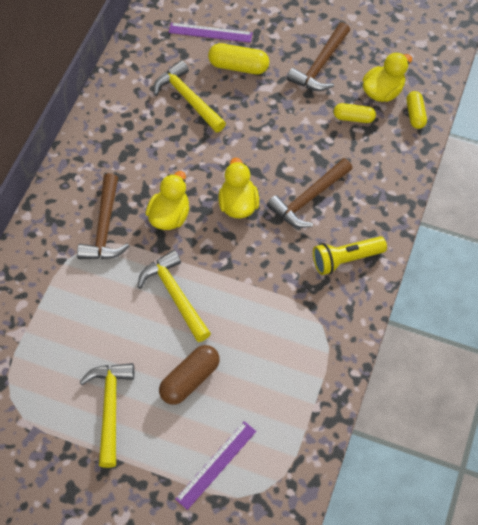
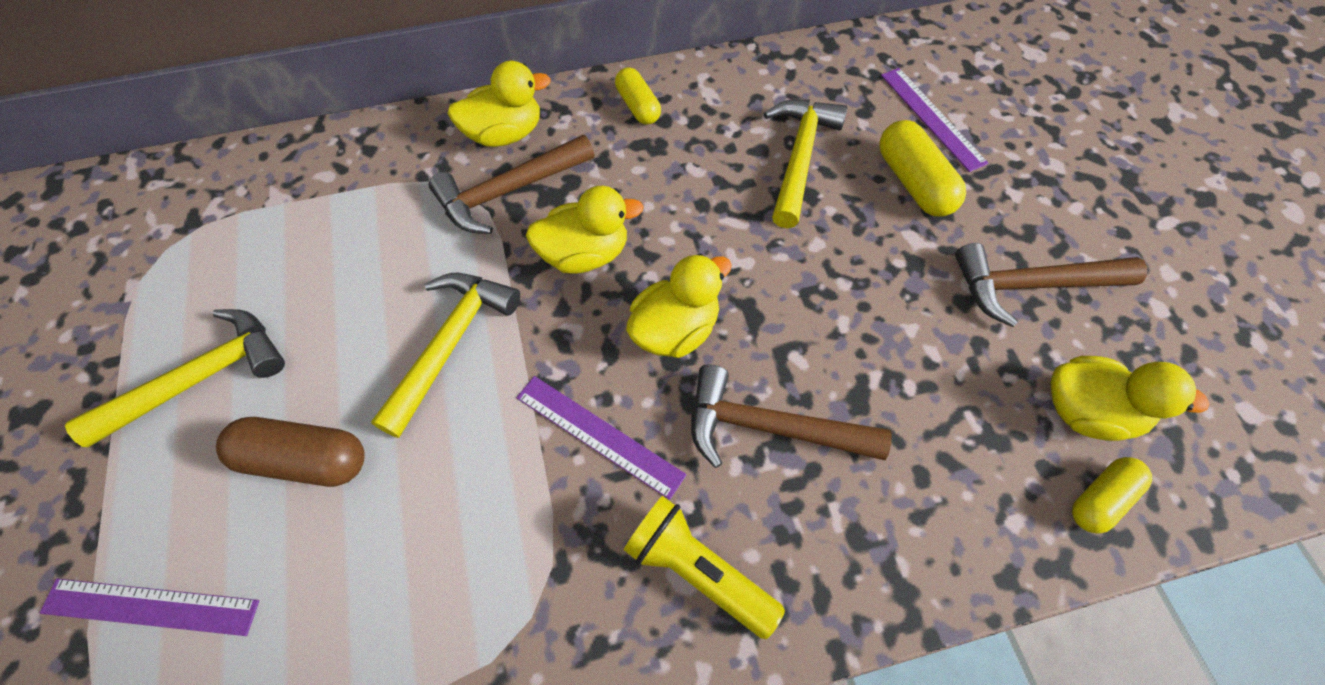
camera: 55 degrees right, 0 degrees up
yellow capsule [334,103,376,123] -> yellow capsule moved to [615,67,661,125]
none -> yellow duck [447,61,551,147]
none -> purple ruler [516,376,687,500]

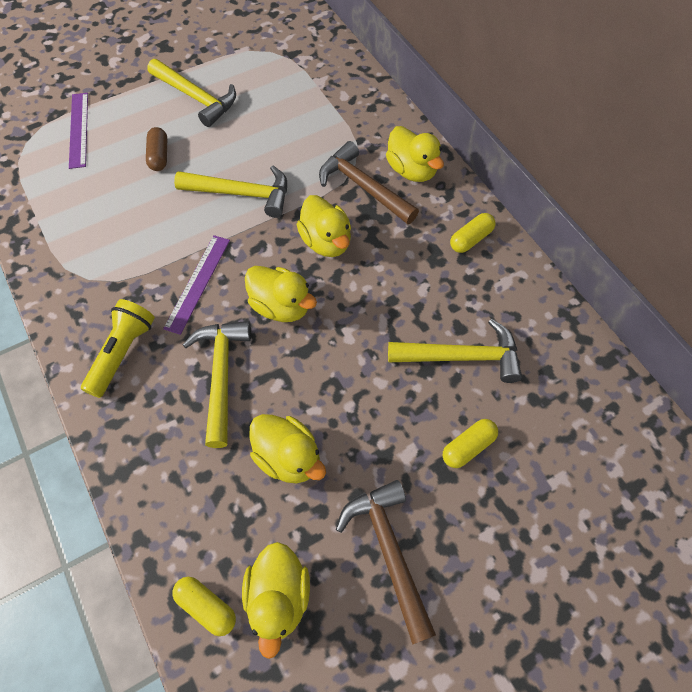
camera: 75 degrees right, 0 degrees up
brown capsule [216,417,365,487] -> brown capsule [146,127,167,171], size x0.66
brown hammer [691,365,892,468] -> yellow hammer [183,321,251,448]
yellow capsule [879,120,966,217] -> yellow capsule [443,419,498,468], size x0.66
purple ruler [881,68,989,172] -> none
none -> yellow duck [250,414,326,483]

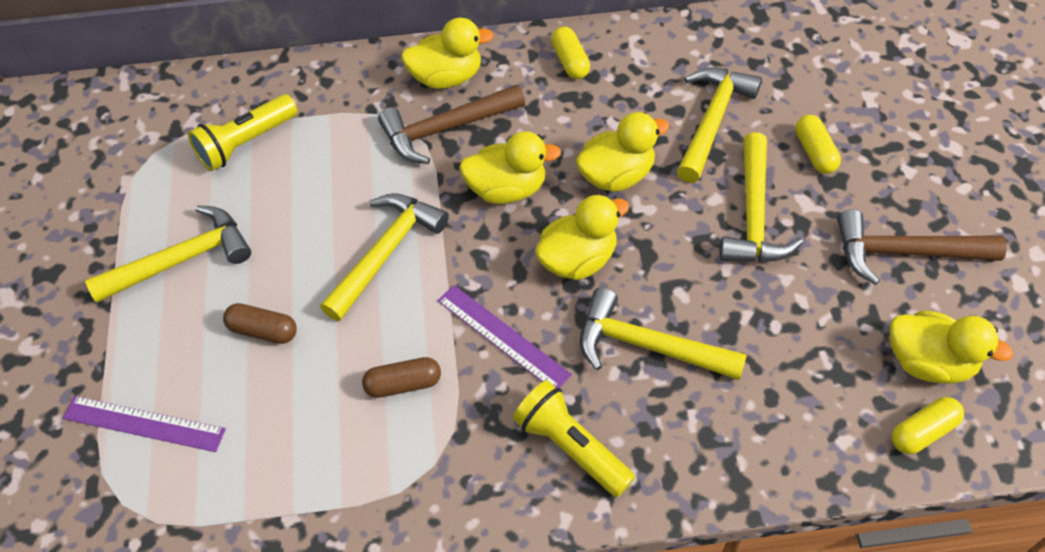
camera: 65 degrees left, 5 degrees down
yellow duck [250,414,326,483] -> yellow duck moved to [576,112,670,192]
none -> yellow flashlight [188,94,298,171]
none -> brown capsule [362,357,441,398]
none -> yellow hammer [720,132,804,262]

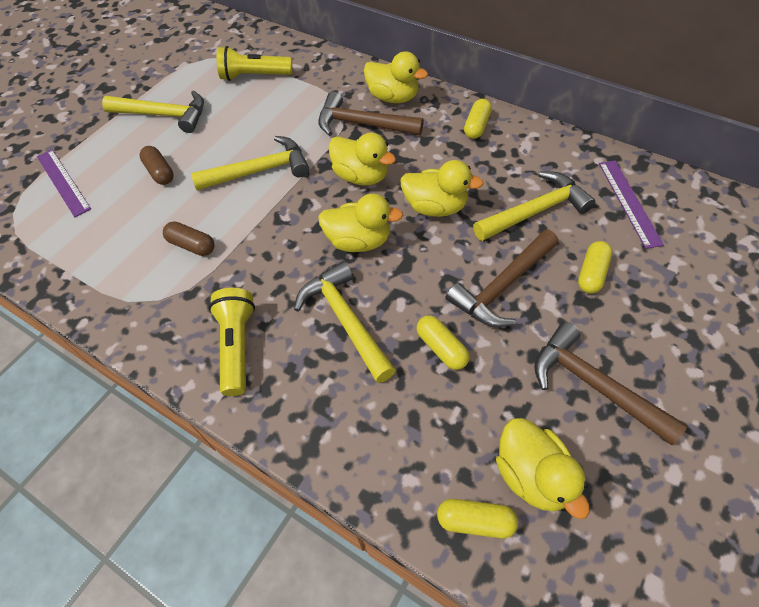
camera: 40 degrees right, 0 degrees up
purple ruler [437,285,572,388] -> purple ruler moved to [599,160,664,249]
yellow hammer [720,132,804,262] -> brown hammer [446,230,559,327]
none -> yellow capsule [416,316,469,370]

